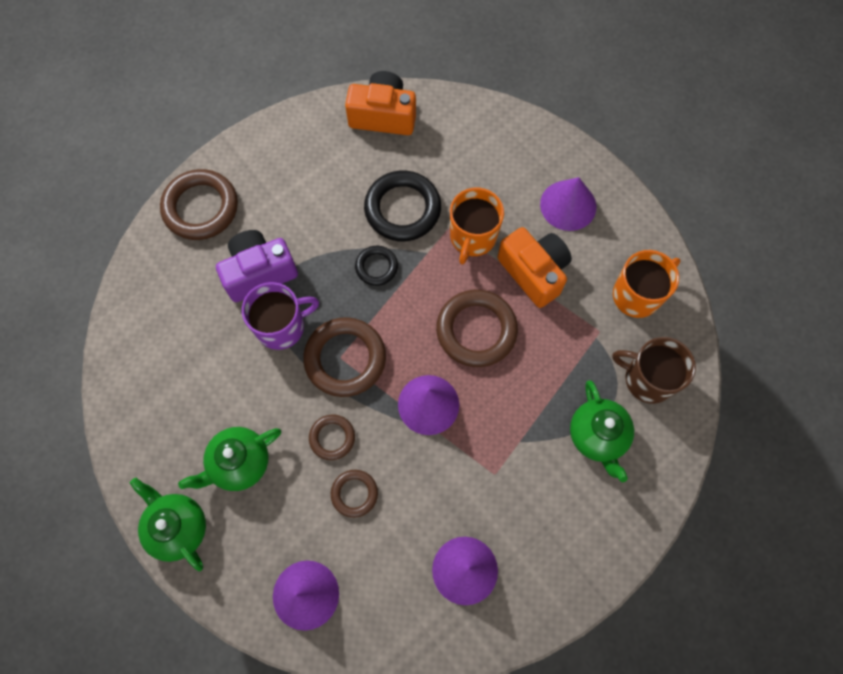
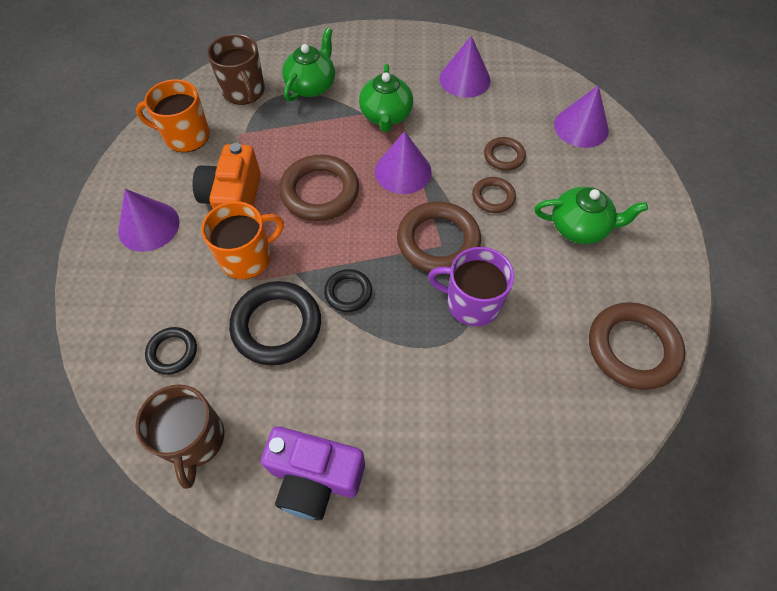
camera: 140 degrees left, 10 degrees down
green teapot [130,477,206,571] -> green teapot moved to [359,64,413,132]
brown ring [160,169,238,240] -> brown ring moved to [589,302,685,390]
purple camera [216,230,298,302] -> purple camera moved to [261,426,365,520]
orange camera [345,71,416,135] -> brown mug [135,384,224,489]
none -> black ring [145,327,197,375]

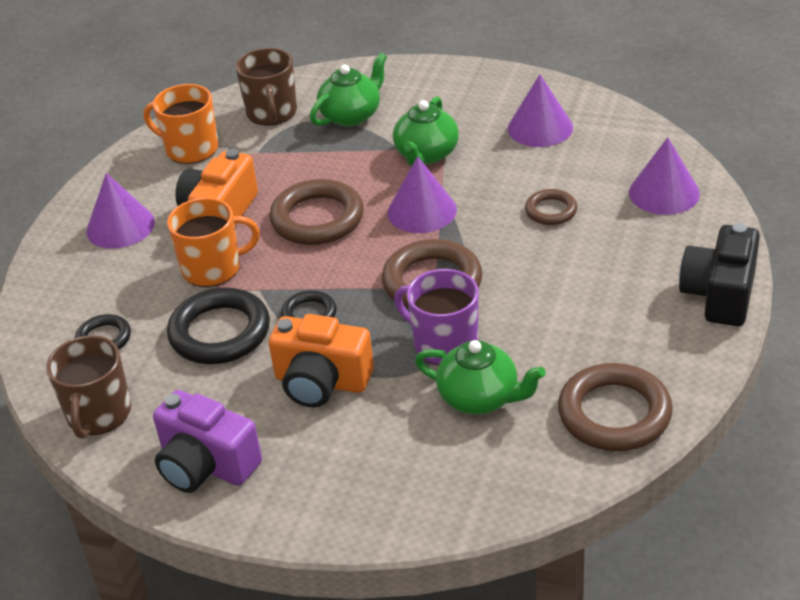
camera: 20 degrees right, 20 degrees down
brown ring [472,177,516,213] -> none
green teapot [534,187,648,244] -> green teapot moved to [415,340,546,414]
none -> orange camera [269,314,374,407]
none -> black camera [679,223,760,326]

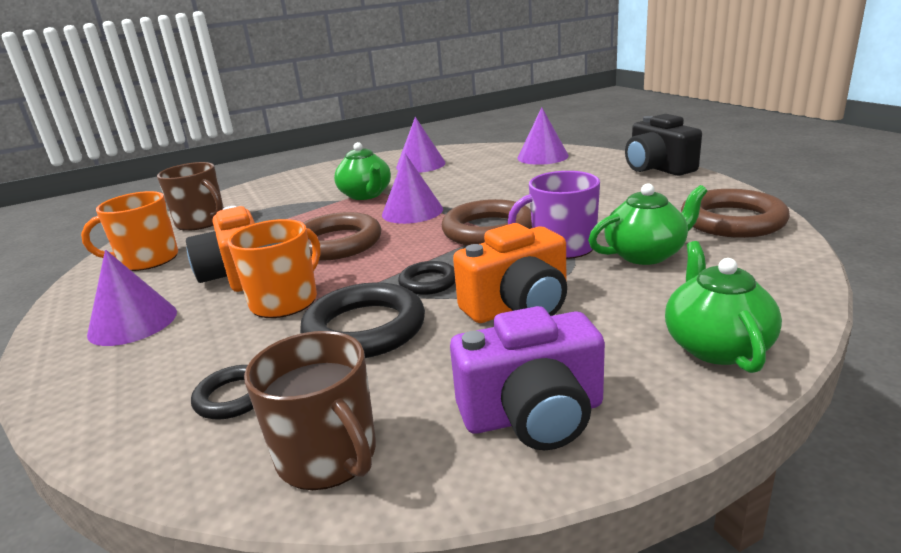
camera: 45 degrees left, 15 degrees down
green teapot [310,53,387,127] -> green teapot moved to [665,241,782,373]
brown ring [525,189,577,225] -> none

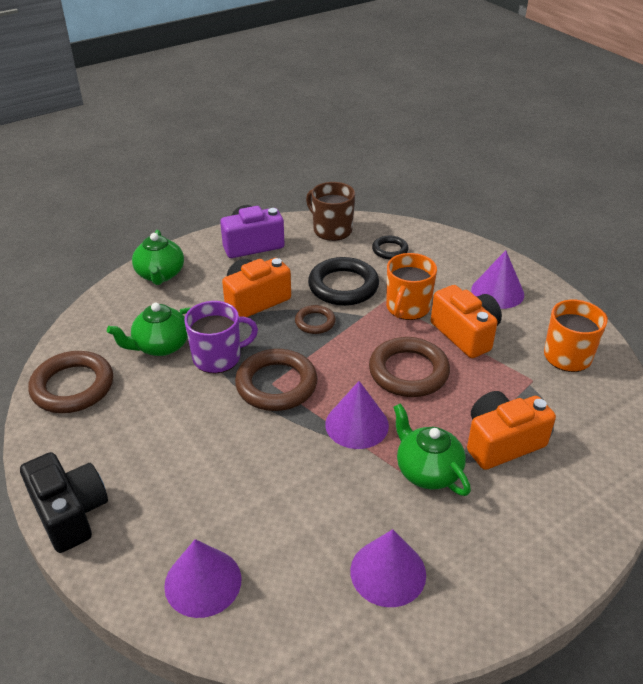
camera: 170 degrees right, 15 degrees up
brown mug [157,162,224,231] -> none
black ring [398,261,455,295] -> brown ring [295,305,336,334]
none -> orange camera [467,391,556,470]

